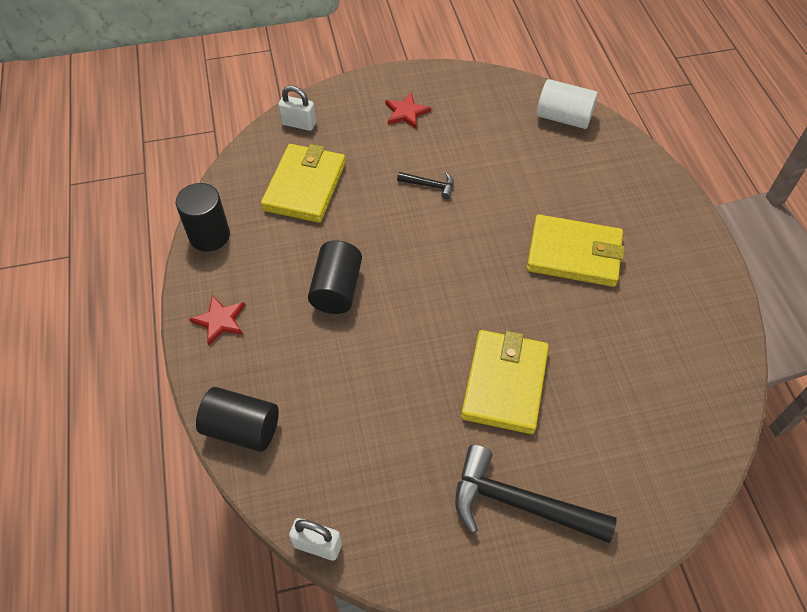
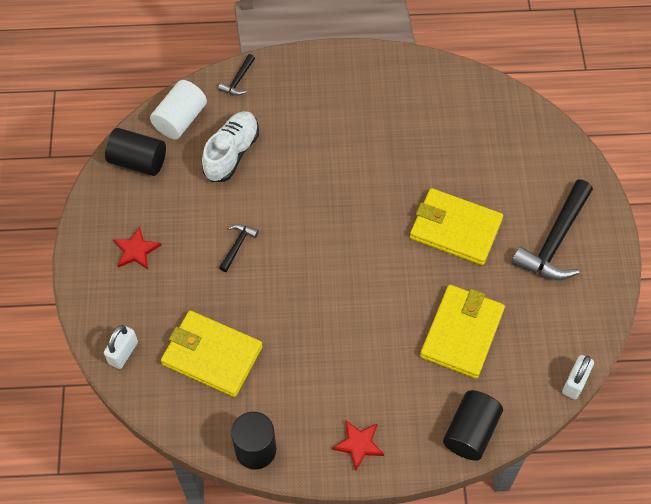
camera: 80 degrees left, 5 degrees up
black cylinder [308,241,362,314] -> black cylinder moved to [105,128,166,176]
yellow wallet [527,214,625,287] -> yellow wallet moved to [420,285,505,379]
none -> white shoe [202,111,259,182]
none -> black hammer [218,54,255,96]

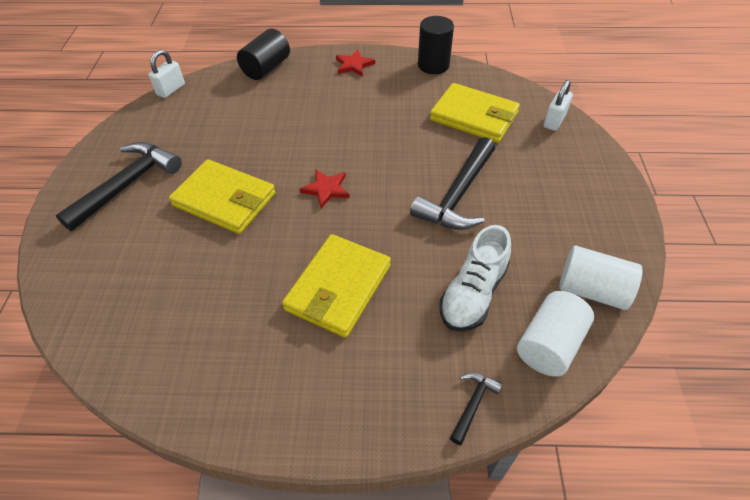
camera: 175 degrees left, 10 degrees down
black cylinder [105,128,166,176] -> white cylinder [559,246,643,310]
red star [113,226,161,270] -> red star moved to [300,169,350,208]
black hammer [219,224,259,272] -> black hammer [410,137,496,230], size x2.15
yellow wallet [420,285,505,379] -> yellow wallet moved to [282,234,391,338]

